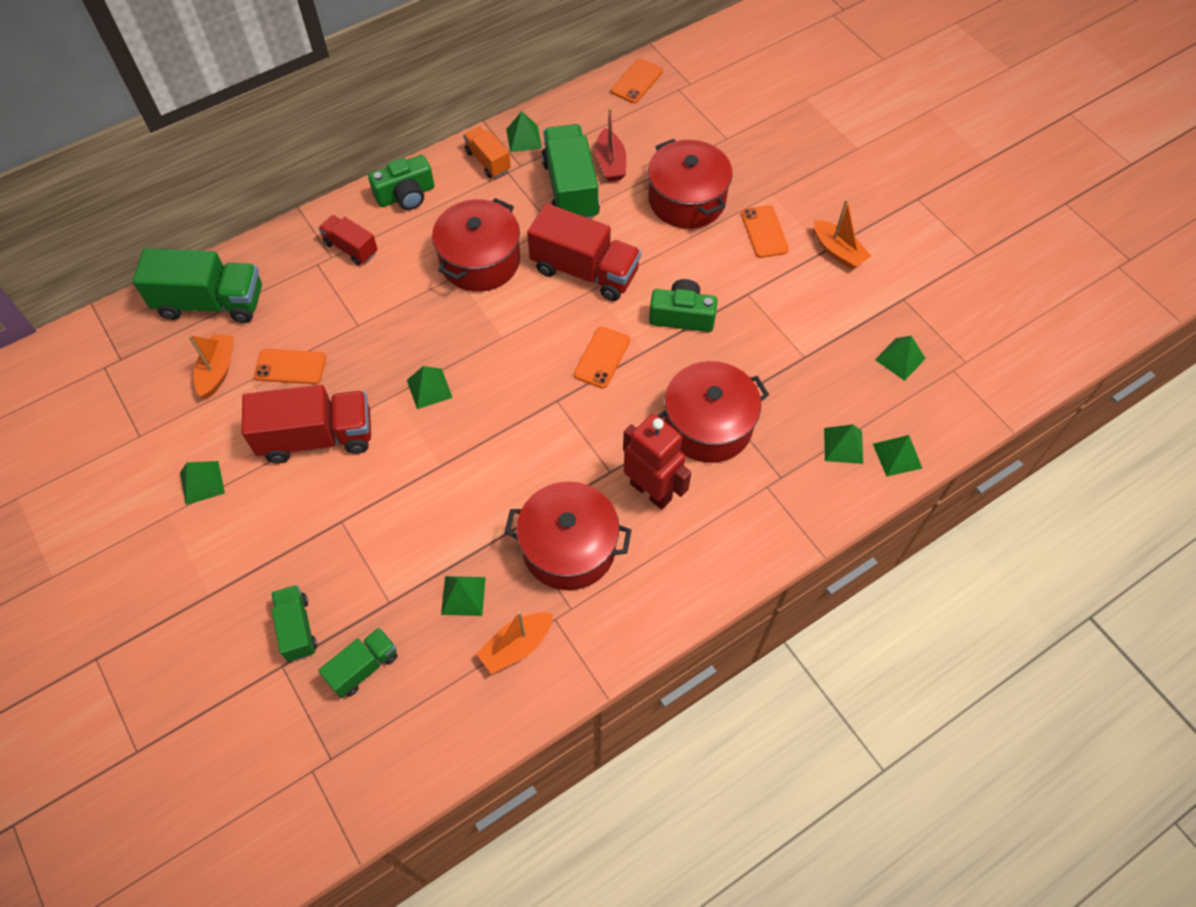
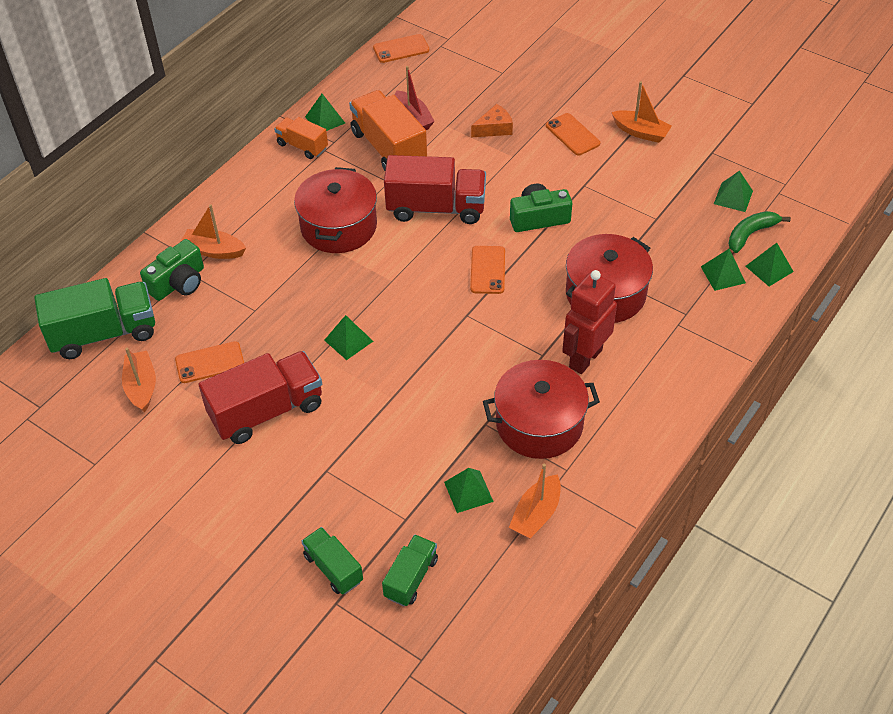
camera: 20 degrees left, 10 degrees down
green pyramid [180,461,225,505] -> none
red truck [318,215,378,266] -> orange boat [181,204,246,259]
green camera [368,155,435,210] -> green camera moved to [140,239,204,301]
green truck [541,124,600,219] -> orange truck [349,90,427,171]
orange phone [611,58,663,103] -> orange phone turned 60 degrees clockwise [373,34,430,63]
red robot [623,414,691,509] -> red robot turned 75 degrees counterclockwise [562,270,617,374]
red pot [648,139,733,229] -> orange cheese [471,104,513,137]
none -> green banana [728,211,791,253]

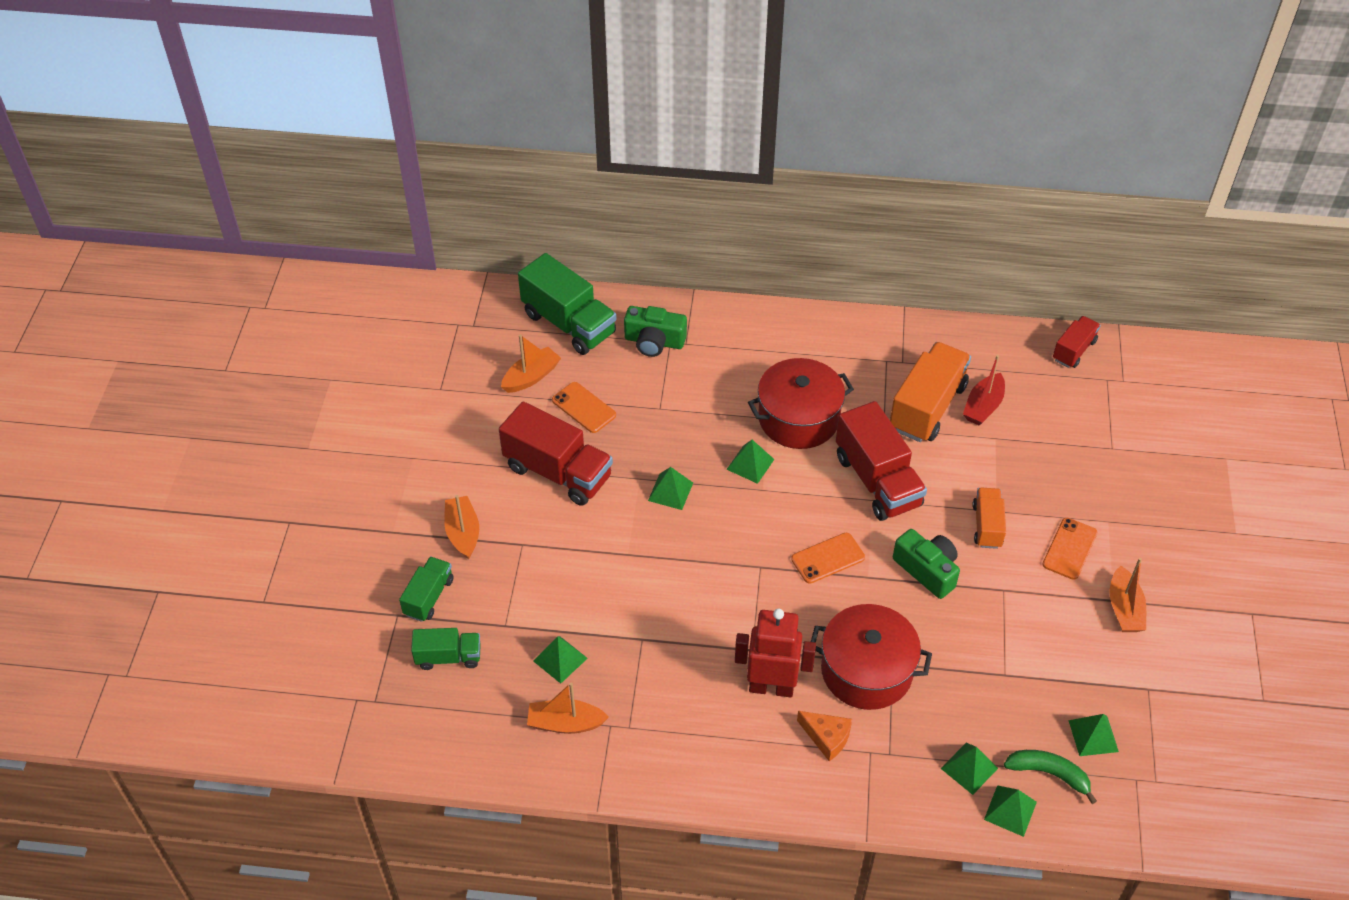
camera: 60 degrees right, 0 degrees up
orange boat [181,204,246,259] -> orange boat moved to [444,495,479,559]
orange truck [274,117,328,159] -> orange truck moved to [972,488,1006,549]
green pyramid [305,94,345,131] -> green pyramid moved to [726,440,774,484]
orange phone [373,34,430,63] -> red truck [1053,316,1101,368]
orange cheese [471,104,513,137] -> orange cheese moved to [797,711,852,761]
red pot [483,360,600,459] -> none

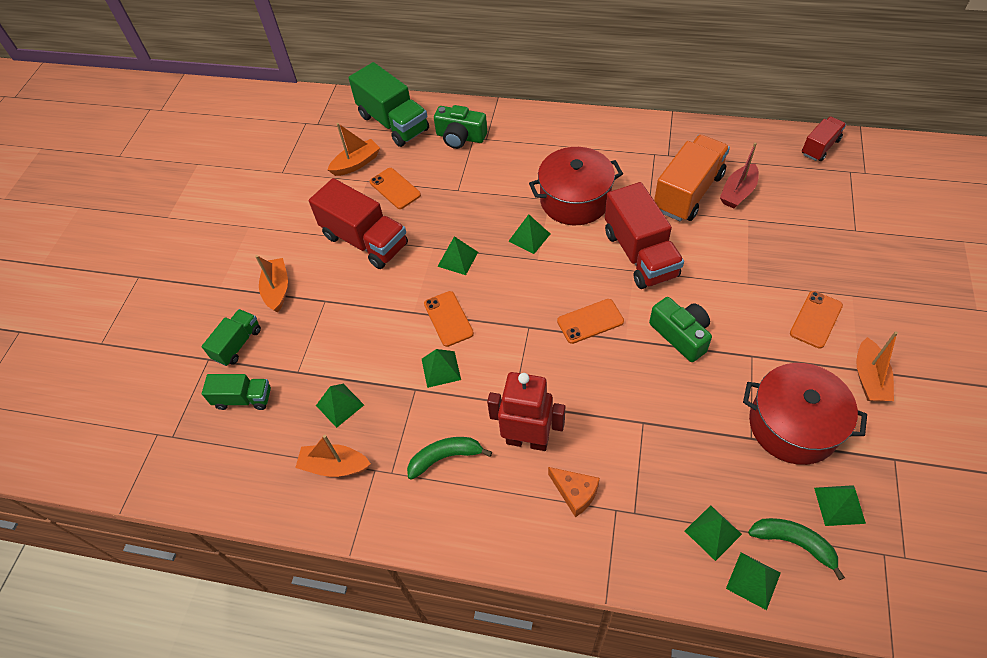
camera: 10 degrees right, 5 degrees up
red pot [811,604,932,710] -> red pot moved to [743,363,867,465]
orange truck [972,488,1006,549] -> none
none -> green banana [407,437,492,480]
none -> green pyramid [422,349,461,388]
none -> orange phone [424,291,474,347]

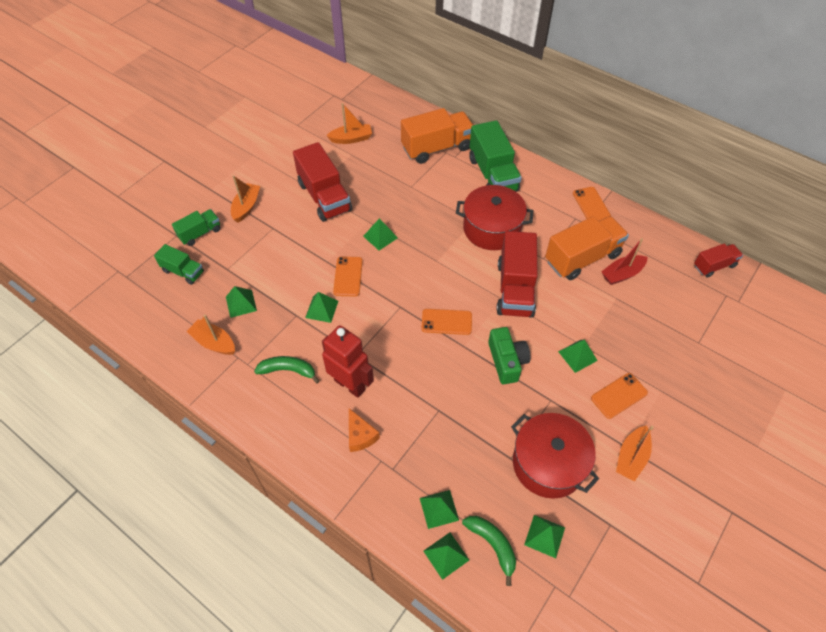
camera: 20 degrees right, 0 degrees up
green truck [348,62,429,147] -> green truck moved to [469,120,522,192]
orange phone [370,168,421,209] -> orange phone moved to [573,187,611,221]
green camera [434,105,487,149] -> orange truck [401,108,473,164]
green pyramid [508,214,550,254] -> green pyramid moved to [558,340,598,373]

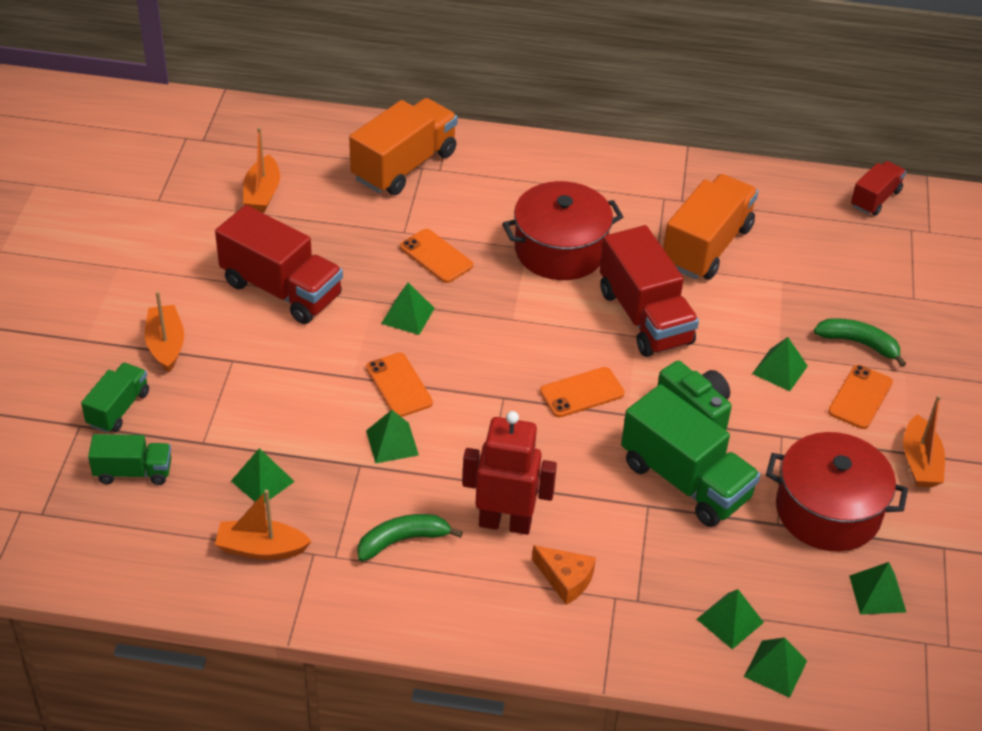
camera: 30 degrees left, 10 degrees down
orange boat [326,103,372,144] -> orange boat turned 135 degrees clockwise [243,127,280,212]
green banana [462,516,516,586] -> green banana moved to [814,318,906,367]
green truck [469,120,522,192] -> green truck moved to [621,384,760,527]
orange phone [573,187,611,221] -> orange phone moved to [400,229,473,283]
red boat [601,238,648,285] -> none

